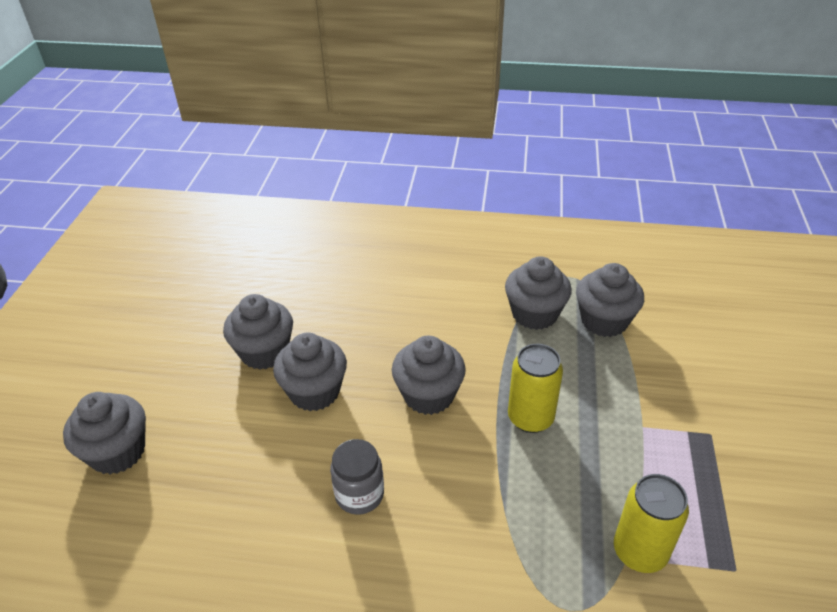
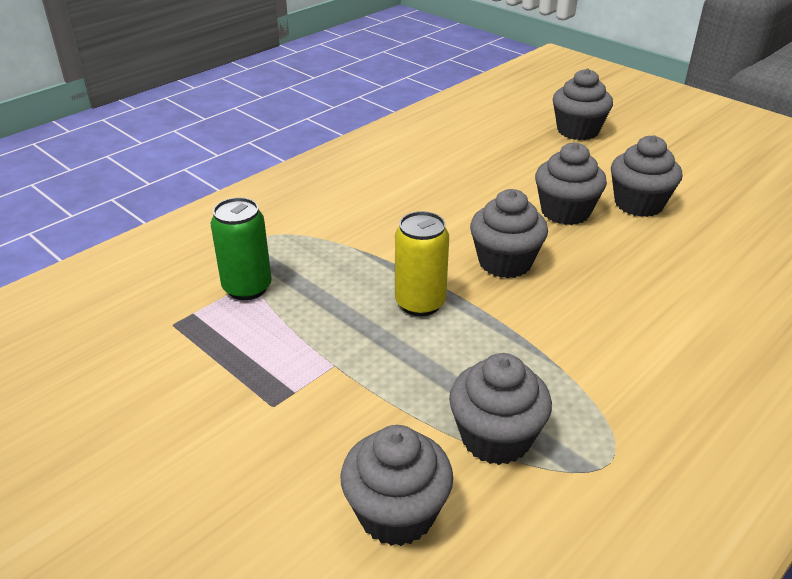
camera: 125 degrees right, 5 degrees down
grey jar [330,439,384,515] -> none
grey cupcake [505,256,572,330] -> grey cupcake moved to [341,425,453,546]
yellow can [614,474,689,573] -> green can [211,197,272,300]

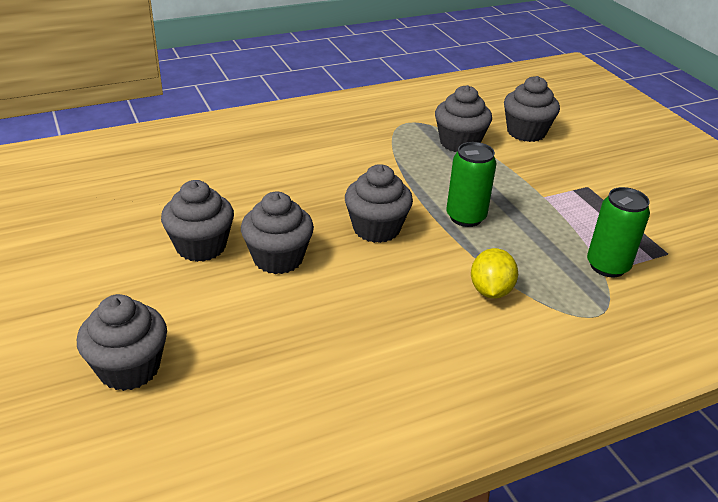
camera: 160 degrees left, 0 degrees up
yellow can [395,211,449,316] -> green can [446,142,496,227]
none -> yellow lemon [471,248,518,298]

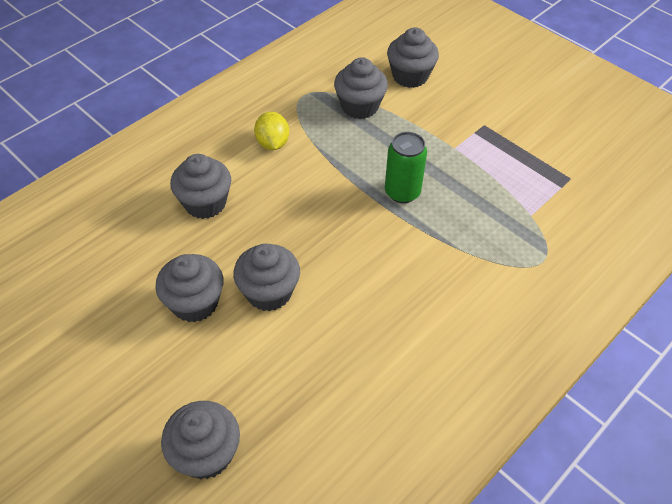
camera: 20 degrees left, 15 degrees up
grey cupcake [345,164,413,243] -> grey cupcake moved to [170,154,231,219]
yellow lemon [471,248,518,298] -> yellow lemon moved to [254,112,289,150]
green can [587,187,650,277] -> none

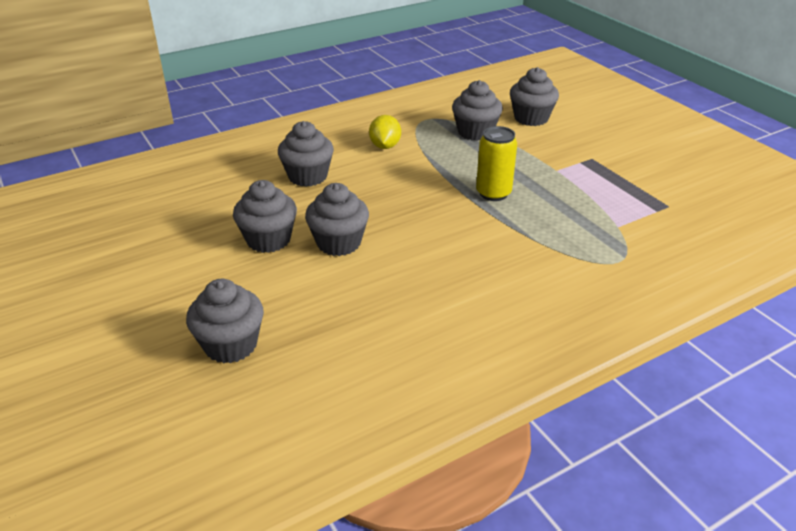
camera: 15 degrees right, 15 degrees down
green can [385,132,427,203] -> yellow can [476,126,517,201]

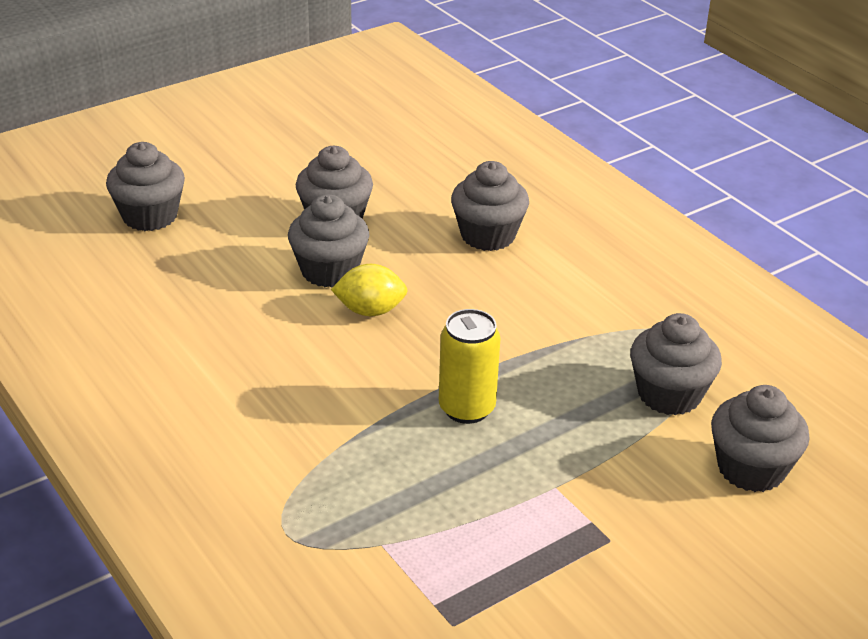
camera: 85 degrees right, 0 degrees up
yellow lemon [369,115,401,149] -> yellow lemon moved to [331,264,408,316]

